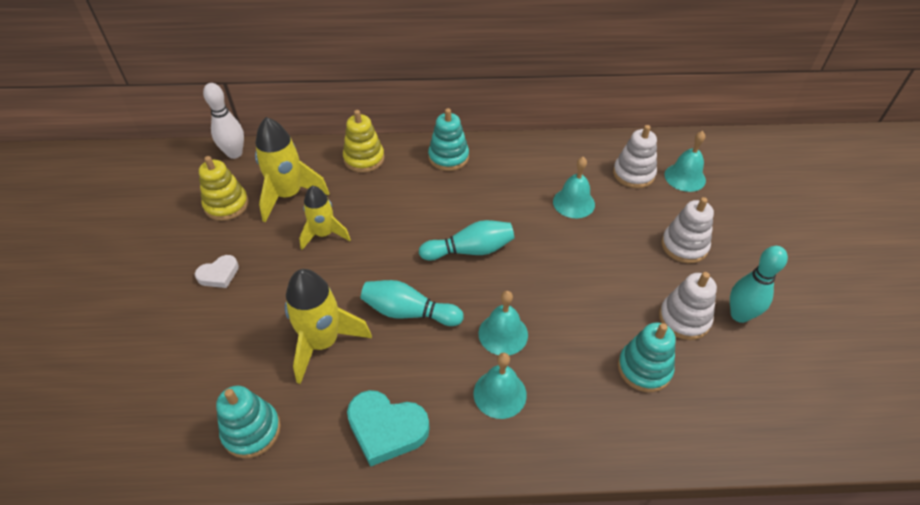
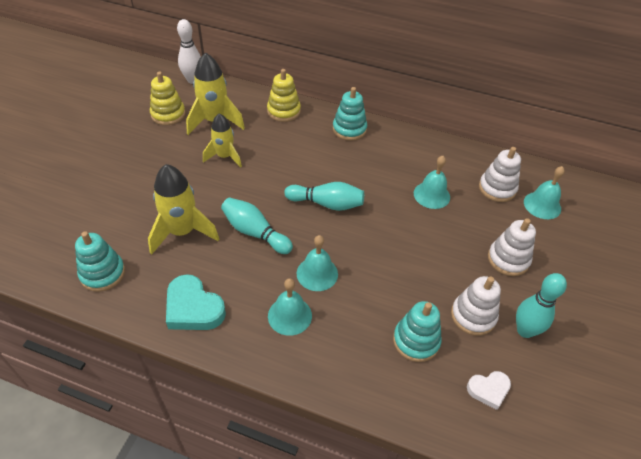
camera: 20 degrees right, 0 degrees up
white heart [195,255,239,288] -> white heart moved to [467,371,511,410]

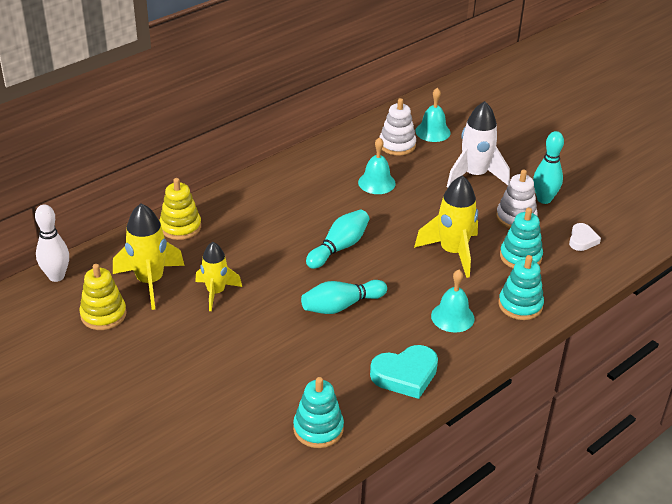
camera: 60 degrees left, 10 degrees down
yellow rocket [148,164,219,255] -> yellow rocket moved to [414,175,478,278]
turquoise bell [297,235,338,291] -> none
turquoise stacking toy [333,87,367,141] -> turquoise stacking toy moved to [499,255,544,320]
white stacking toy [488,218,536,276] -> white rocket [447,101,510,188]

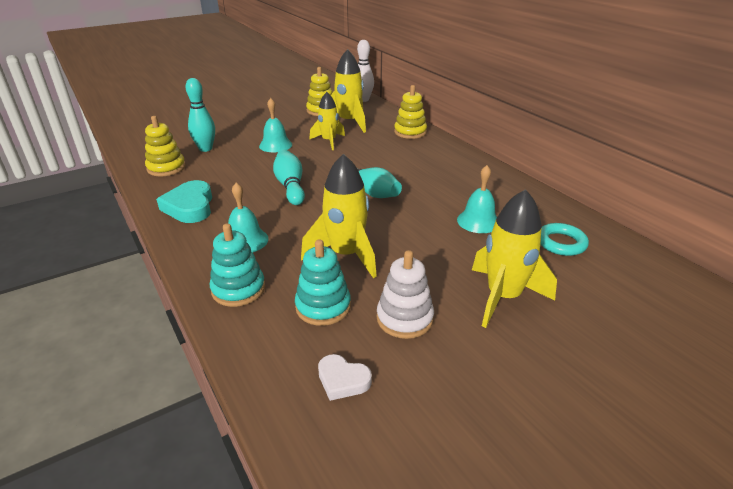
camera: 100 degrees right, 5 degrees down
turquoise stacking toy [293,377,344,448] -> yellow stacking toy [145,116,186,176]
white stacking toy [380,98,416,155] -> turquoise ring [540,223,589,256]
turquoise bell [415,88,451,142] -> turquoise bell moved to [259,98,292,152]
white rocket [447,101,510,188] -> yellow rocket [472,189,557,328]
turquoise bowling pin [533,131,564,204] -> turquoise bowling pin moved to [186,78,215,152]

